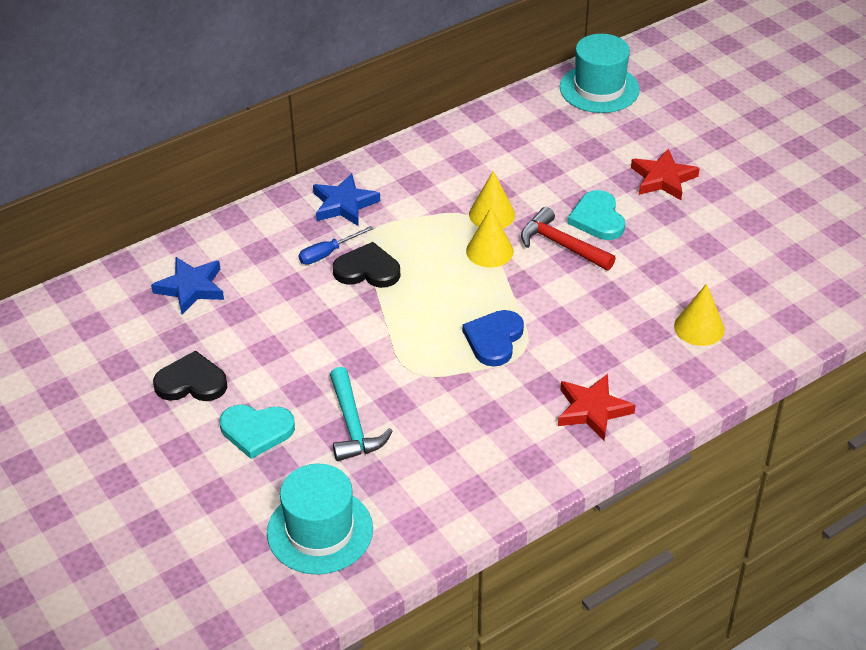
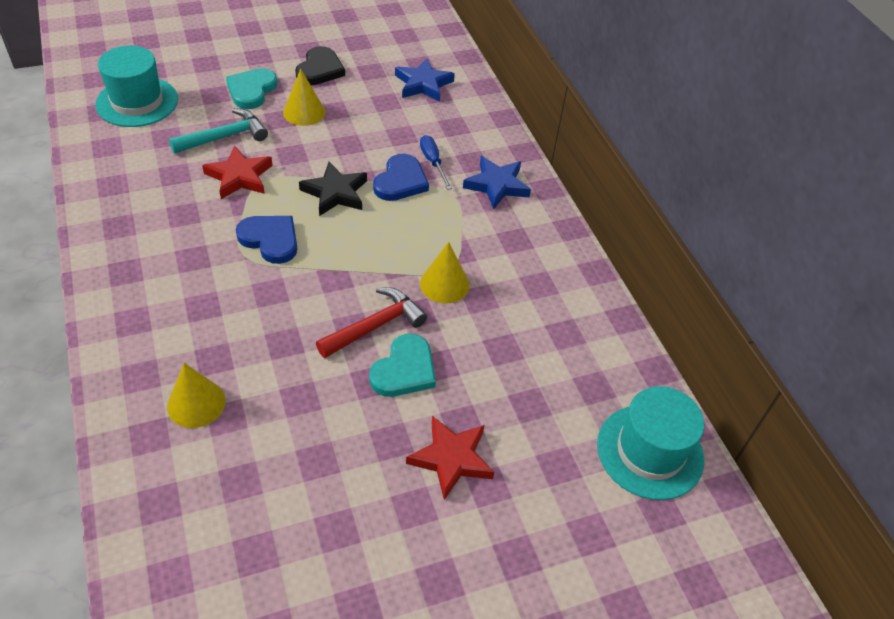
camera: 100 degrees right, 5 degrees up
turquoise hammer [330,367,393,461] -> turquoise hammer turned 150 degrees clockwise [169,108,268,154]
black heart [333,242,401,288] -> blue heart [373,154,429,201]
yellow cone [466,207,514,267] -> yellow cone moved to [283,69,325,126]
red star [558,374,635,441] -> red star moved to [202,146,273,199]
turquoise heart [567,190,625,240] -> turquoise heart turned 120 degrees clockwise [369,334,436,397]
none -> black star [299,162,367,216]

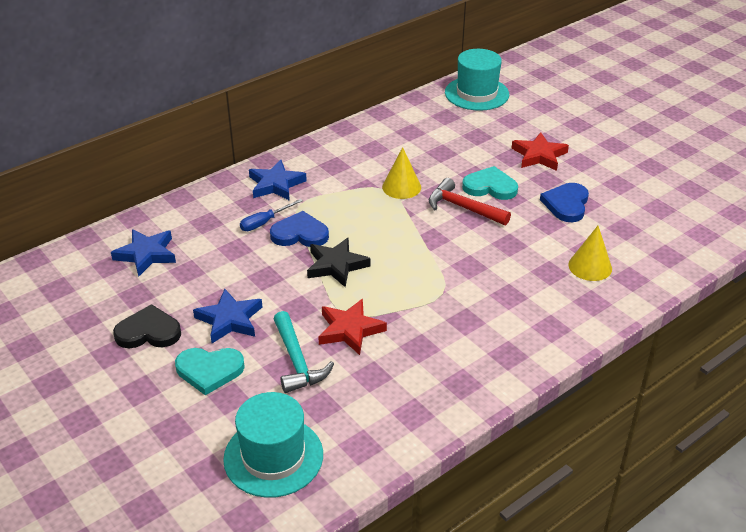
camera: 105 degrees left, 10 degrees down
turquoise hammer [169,108,268,154] -> turquoise hammer turned 150 degrees counterclockwise [274,311,334,393]
blue heart [236,216,297,264] -> blue heart moved to [540,183,589,222]
yellow cone [283,69,325,126] -> blue star [193,289,262,343]

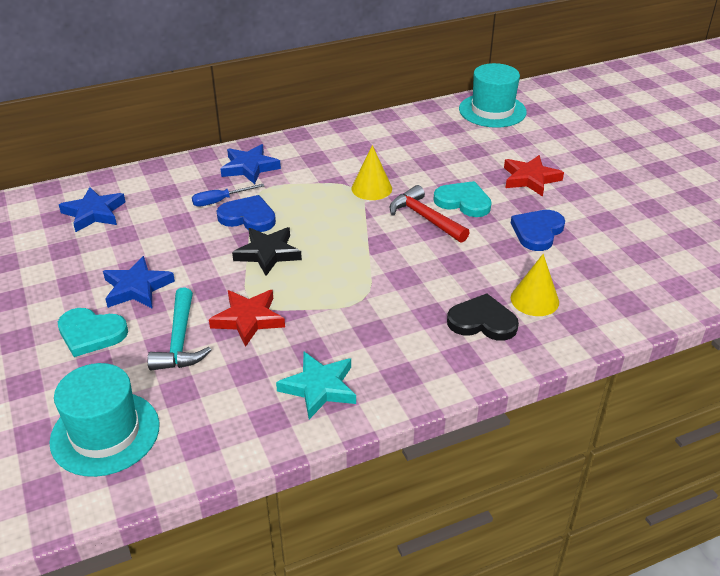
camera: 15 degrees right, 0 degrees up
black heart [113,304,181,348] -> black heart moved to [447,294,519,341]
none -> turquoise star [276,352,356,419]

